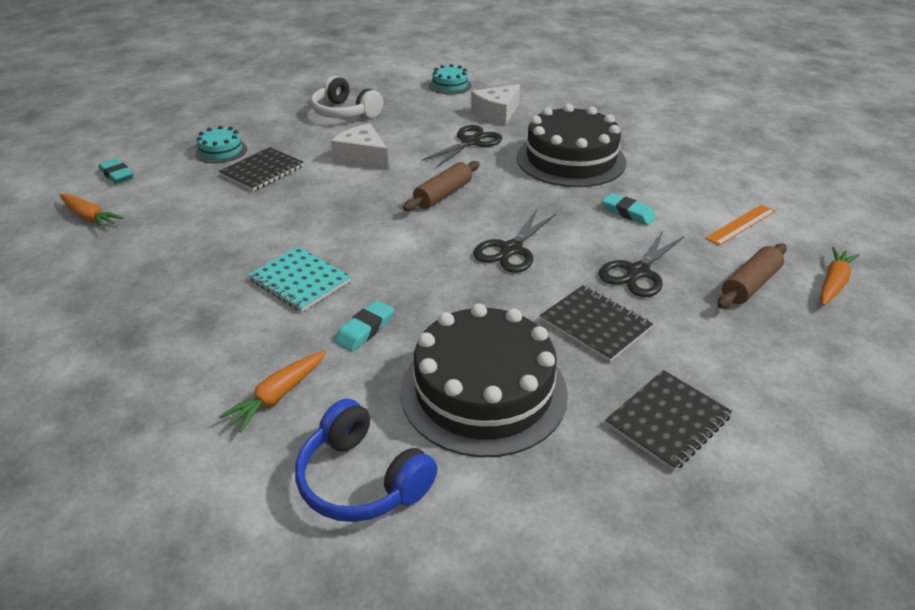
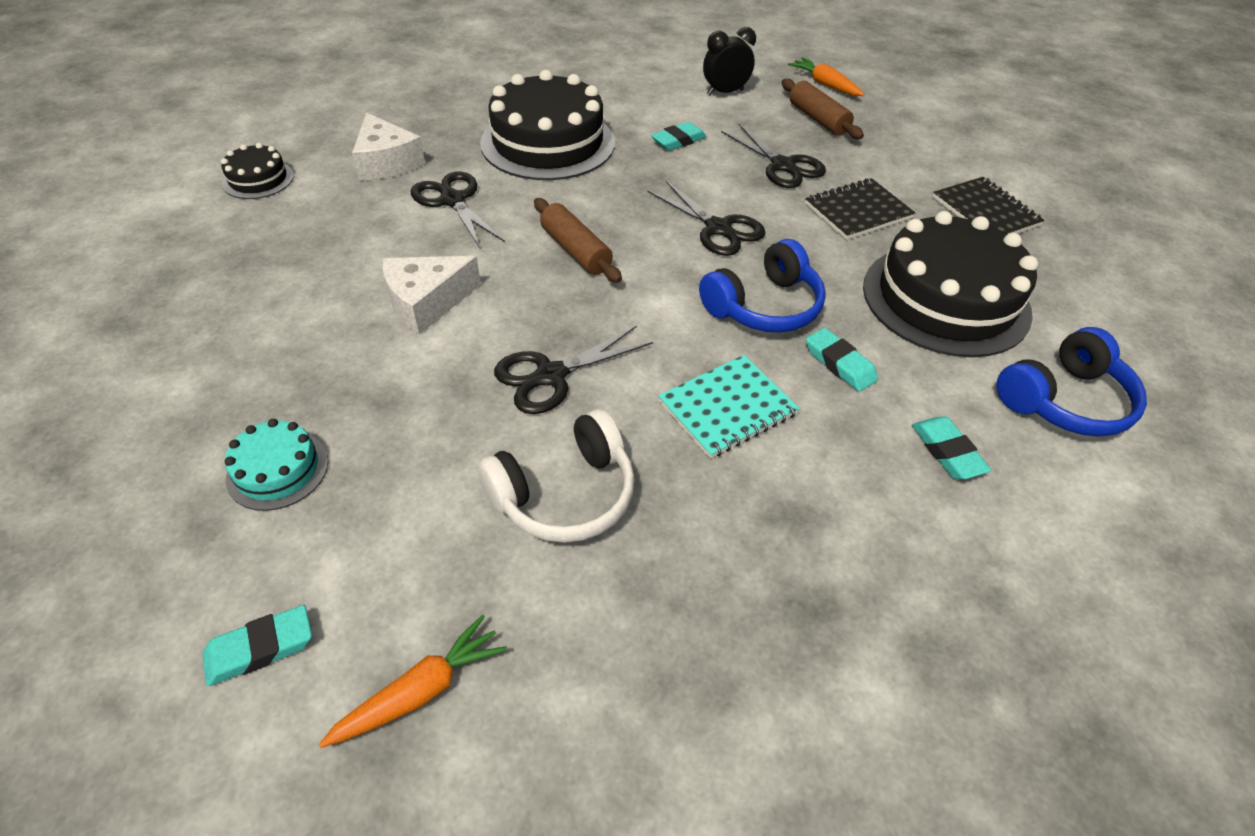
camera: 75 degrees left, 10 degrees up
black notebook [219,147,304,191] -> none
orange carrot [219,351,326,432] -> turquoise eraser [912,416,991,479]
white headphones [311,76,383,118] -> white headphones moved to [478,409,635,543]
turquoise cake [429,64,471,95] -> black cake [221,143,294,199]
orange ruler [705,204,775,246] -> black clock [703,27,756,96]
none -> black scissors [494,326,653,414]
none -> blue headphones [699,239,826,333]

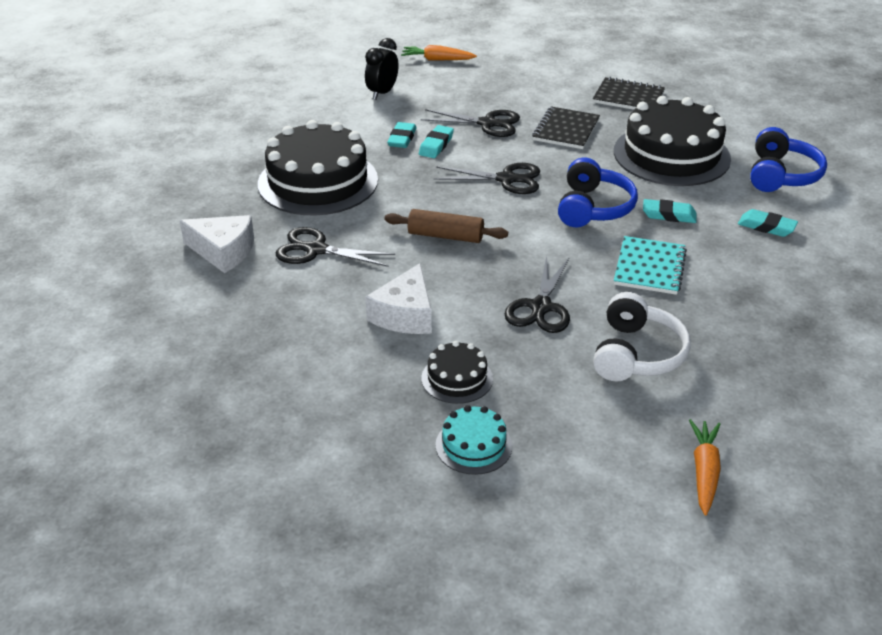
camera: 40 degrees left, 10 degrees down
turquoise eraser [202,605,312,686] -> turquoise eraser moved to [419,125,454,158]
black cake [221,143,294,199] -> black cake moved to [421,341,493,404]
brown rolling pin [781,79,864,139] -> none

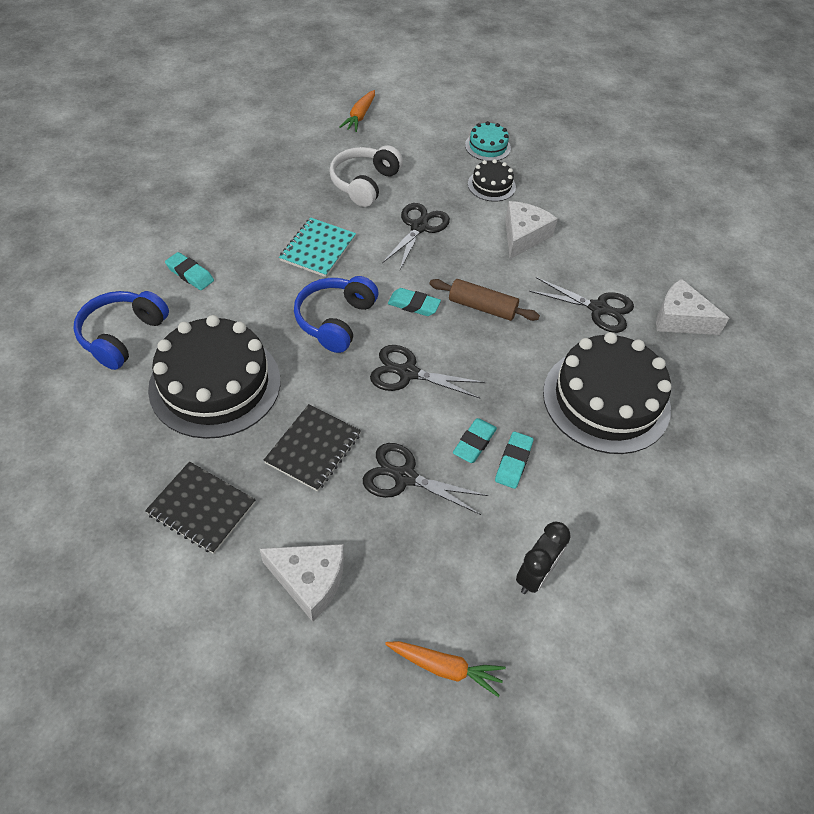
camera: 175 degrees left, 15 degrees up
turquoise eraser [643,199,697,223] -> turquoise eraser moved to [388,288,441,316]
none -> white cheese [260,544,344,622]

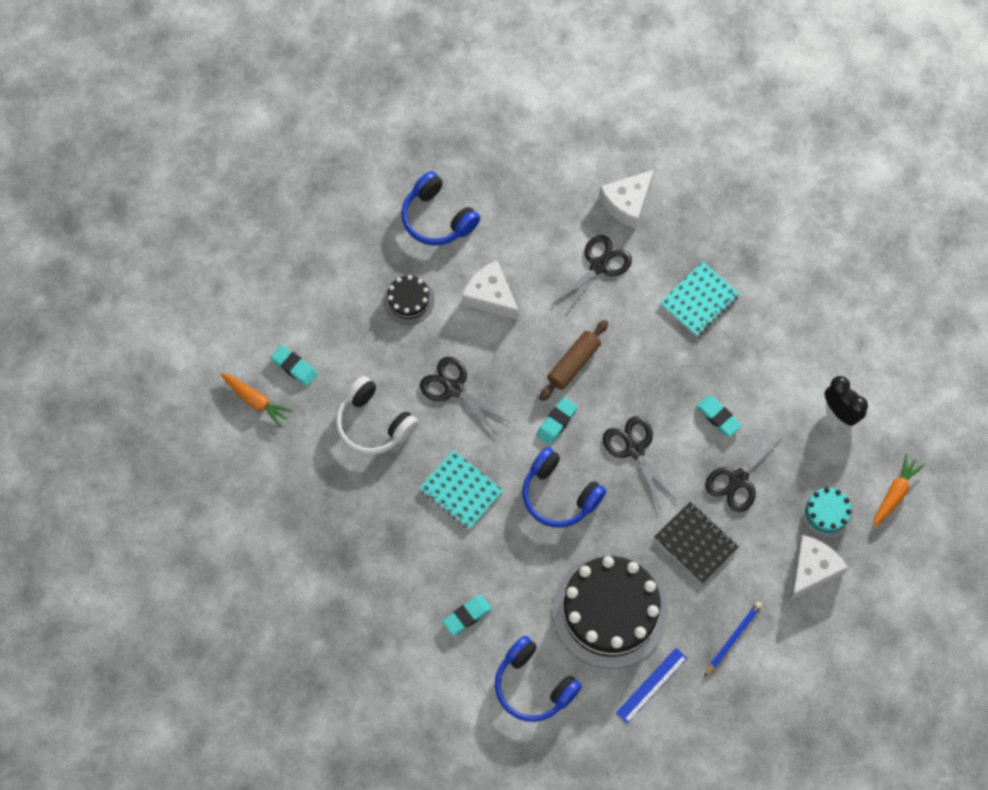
camera: 70 degrees left, 15 degrees up
black notebook [145,461,256,554] -> blue pencil [704,602,762,677]
black scissors [370,345,485,398] -> black scissors turned 120 degrees clockwise [603,416,678,510]
turquoise cake [465,121,511,161] -> turquoise cake moved to [800,487,854,539]
turquoise eraser [495,432,533,489] -> turquoise eraser moved to [271,345,318,386]
black cake [543,332,672,454] -> turquoise notebook [660,262,740,337]
none -> blue headphones [401,171,480,246]
none -> blue ruler [616,648,687,723]

